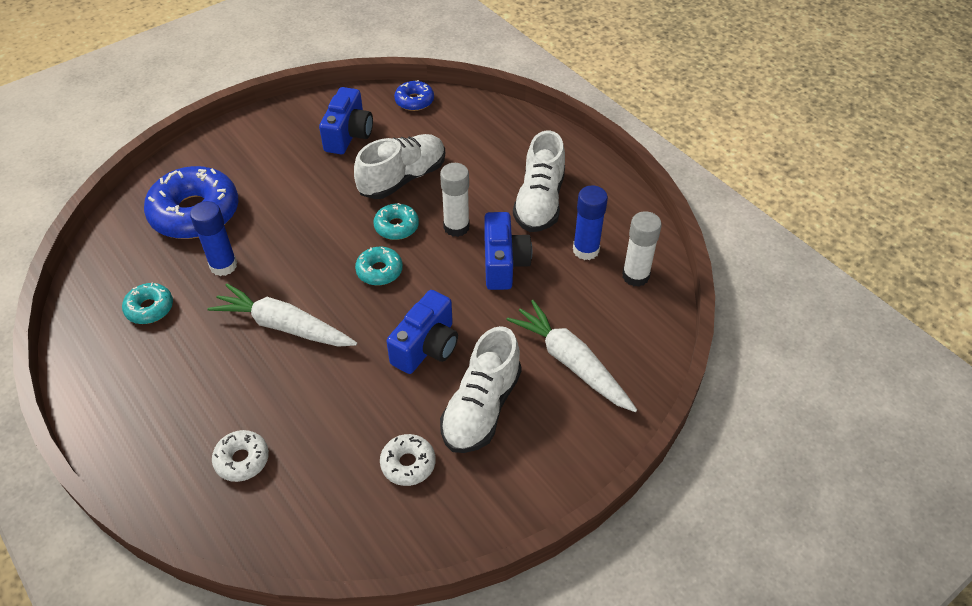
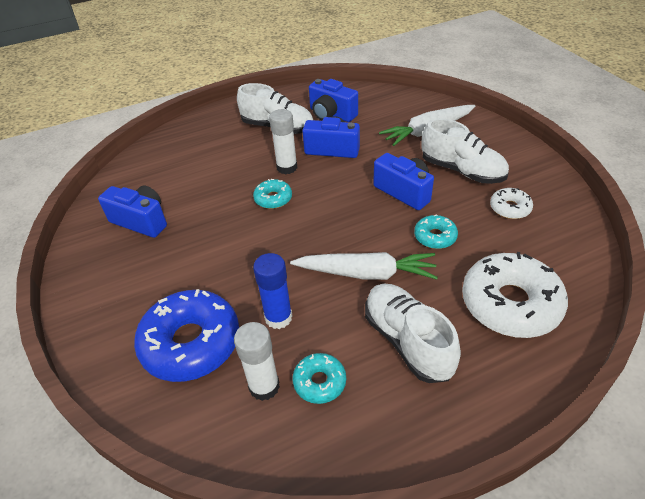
camera: 75 degrees left, 5 degrees down
white carrot [208,283,357,347] -> white carrot turned 120 degrees counterclockwise [290,252,438,280]
white donut [212,430,269,482] -> white donut [462,252,568,338], size x2.03
white shoe [354,134,445,199] -> white shoe moved to [365,284,461,383]
turquoise donut [355,247,403,285] -> turquoise donut moved to [414,214,458,249]
blue donut [394,80,434,111] -> none
blue glue stick [573,185,608,260] -> blue camera [309,79,358,122]
white glue stick [622,211,662,287] -> white glue stick moved to [234,322,280,401]

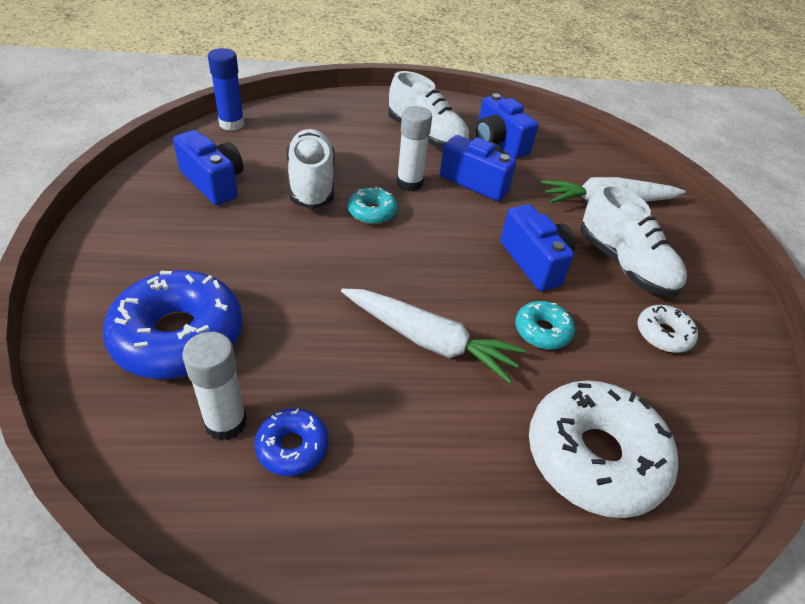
camera: 15 degrees right, 0 degrees up
blue glue stick [253,253,292,329] -> blue glue stick moved to [208,48,245,131]
turquoise donut [293,353,346,404] -> blue donut [254,408,329,476]
white shoe [365,284,461,383] -> white shoe moved to [286,129,334,209]

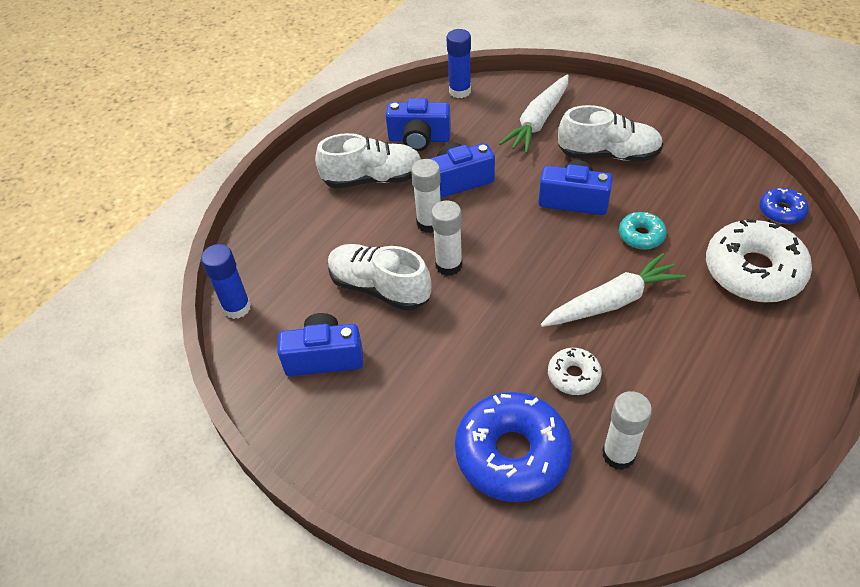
camera: 45 degrees left, 5 degrees up
blue donut [254,408,329,476] -> blue donut moved to [759,188,809,224]
turquoise donut [348,187,398,224] -> white glue stick [431,200,462,276]
white donut [637,305,698,353] -> white donut moved to [548,348,602,395]
none -> blue glue stick [446,29,471,98]

